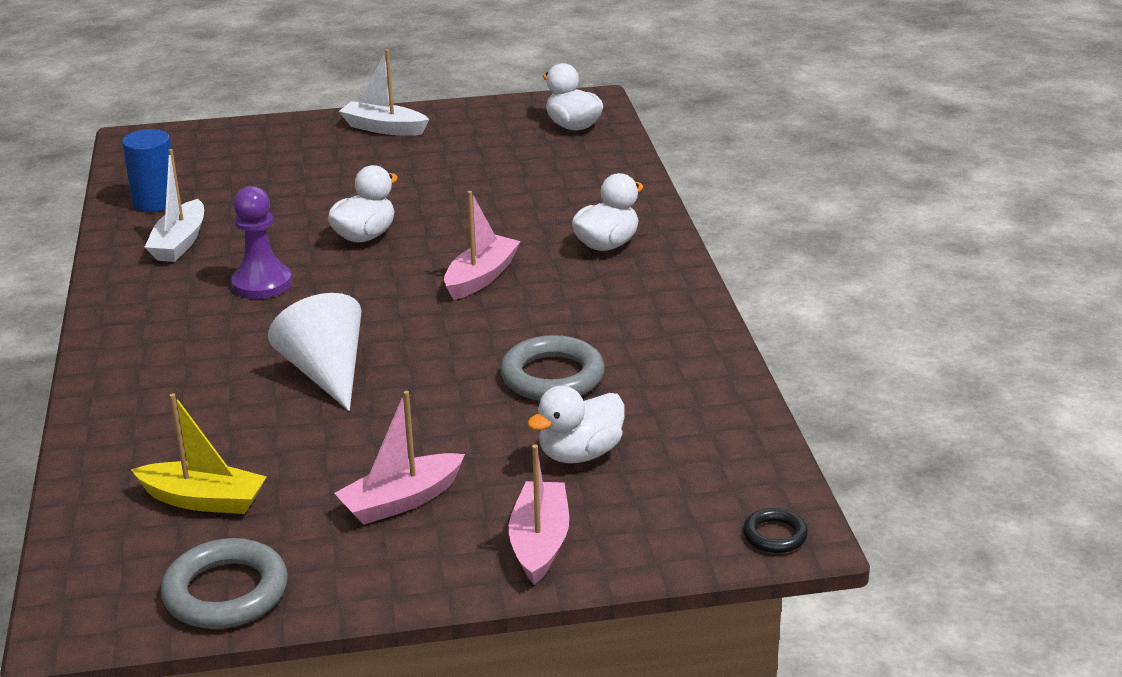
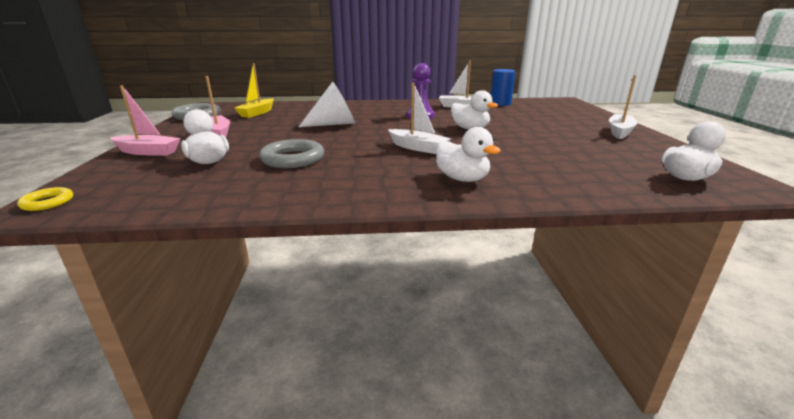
camera: 95 degrees right, 5 degrees down
pink boat [444,191,521,300] -> white boat [388,82,451,154]
black ring [743,508,808,553] -> yellow ring [17,187,73,211]

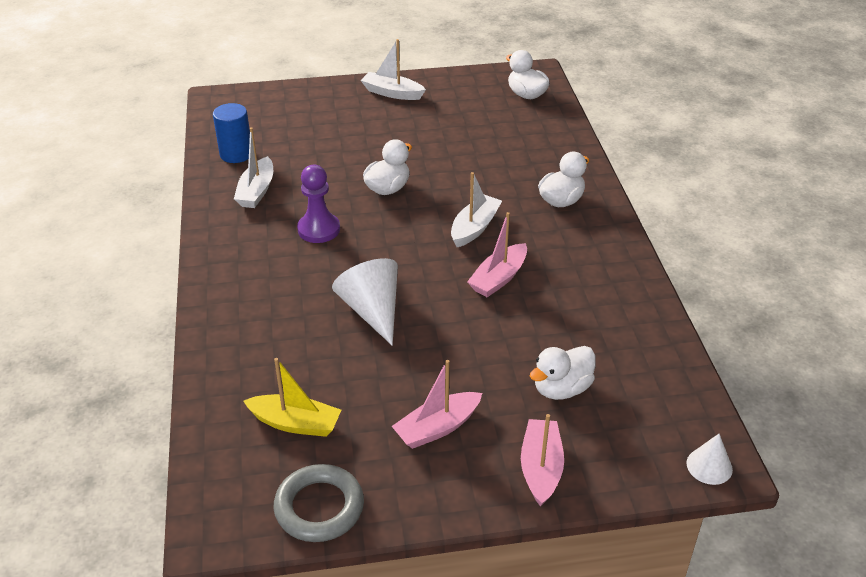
camera: 95 degrees left, 15 degrees up
yellow ring [17,187,73,211] -> white cone [687,434,733,485]
grey ring [259,139,324,168] -> none
none -> pink boat [467,212,527,297]

